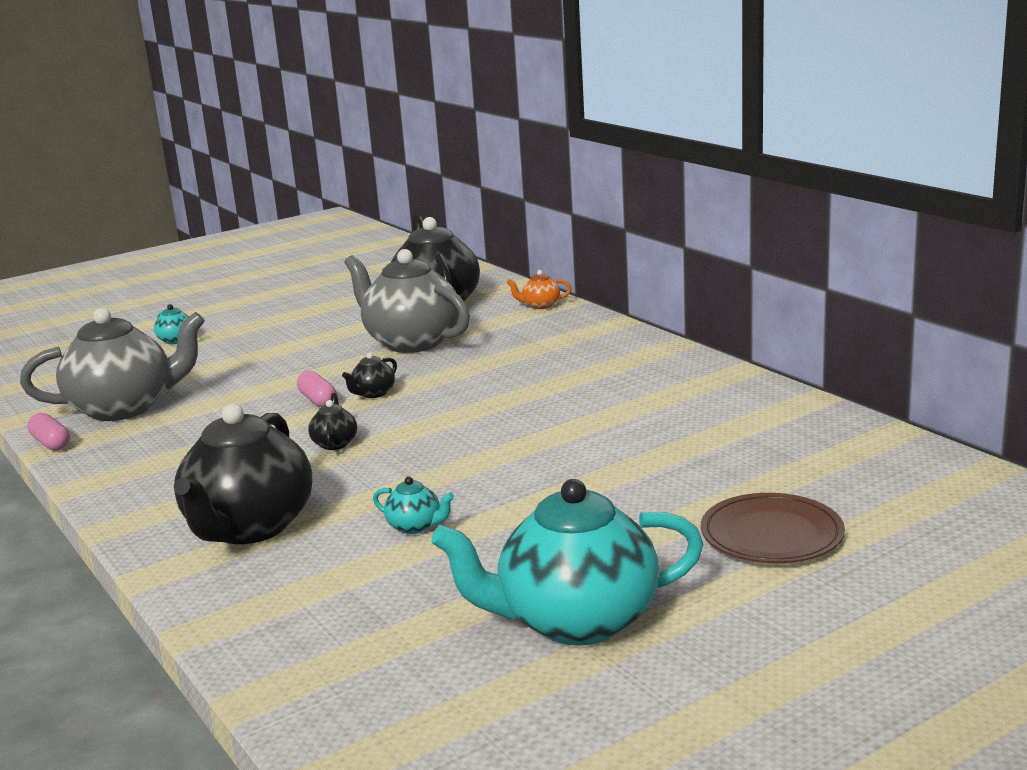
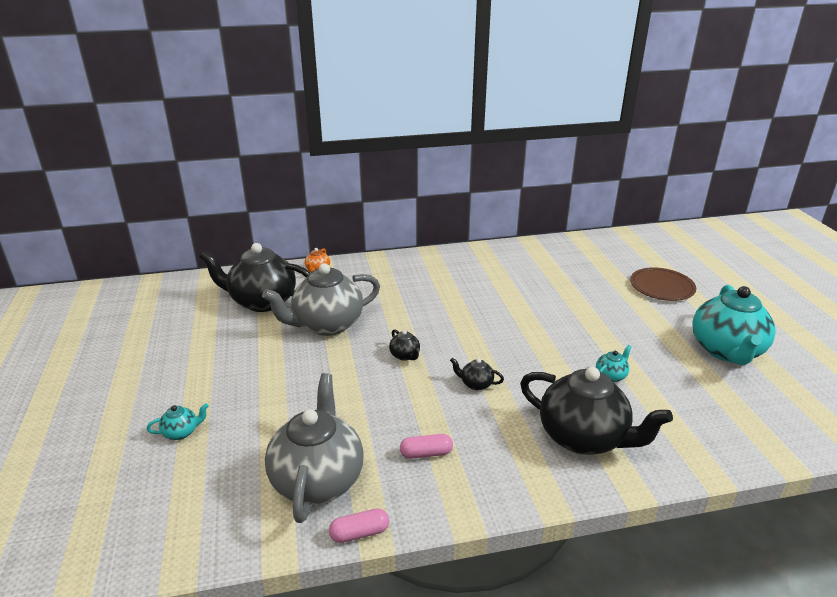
camera: 70 degrees left, 10 degrees up
pink capsule [297,371,337,407] -> pink capsule moved to [400,434,453,459]

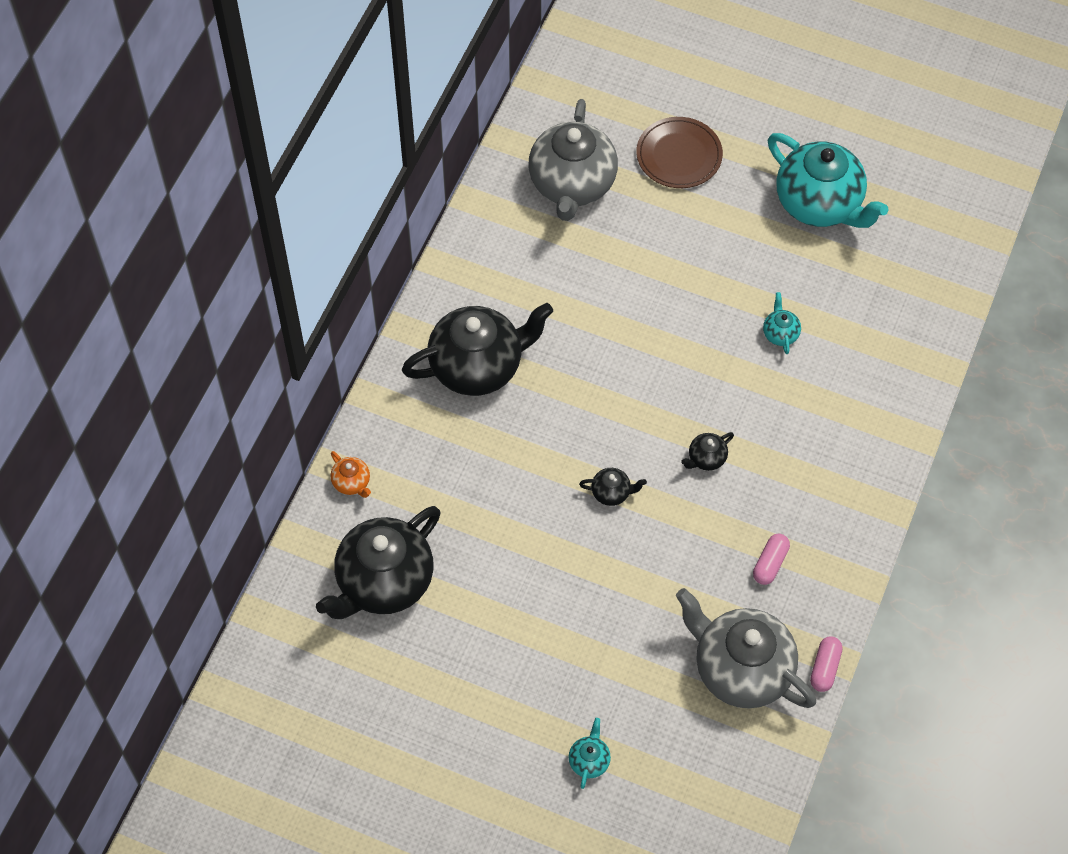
camera: 55 degrees left, 30 degrees up
grey teapot [262,263,380,336] -> grey teapot moved to [529,99,618,221]
black teapot [520,367,673,455] -> black teapot moved to [402,303,553,396]

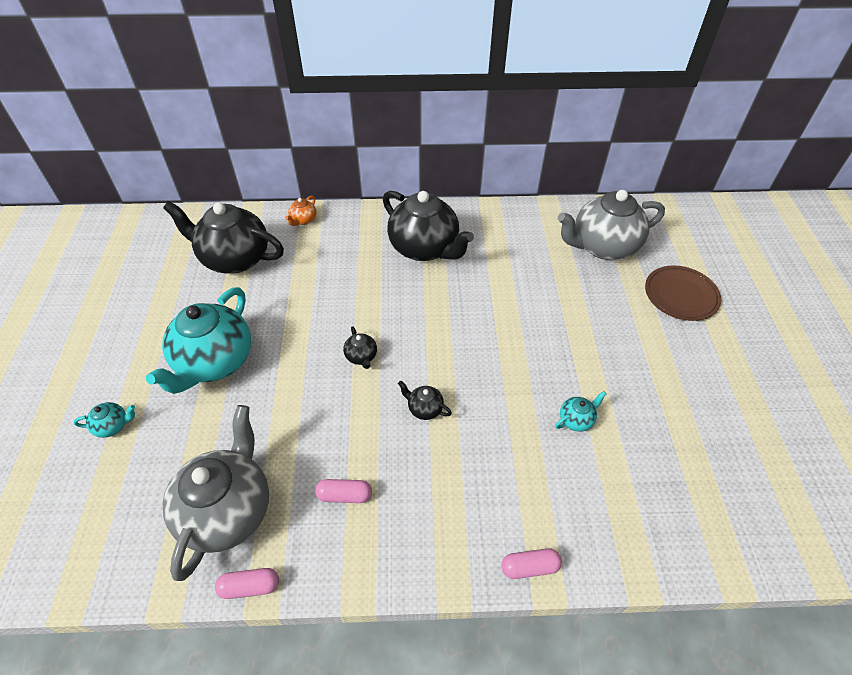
camera: 65 degrees right, 10 degrees down
turquoise teapot [768,133,888,228] -> turquoise teapot moved to [146,287,251,394]
none -> pink capsule [501,548,562,579]

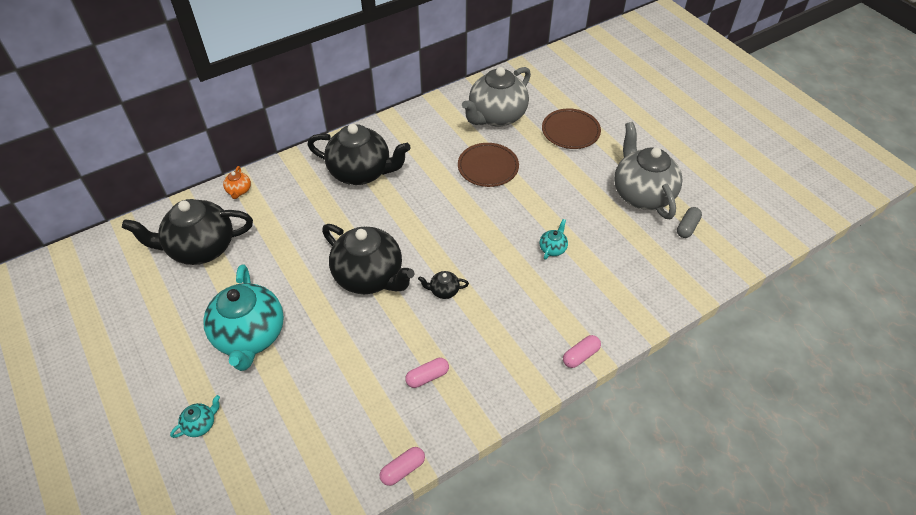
camera: 30 degrees left, 0 degrees up
grey teapot [163,405,269,581] -> grey teapot moved to [614,122,682,219]
black teapot [343,326,377,369] -> black teapot [322,224,415,294], size x2.44
none -> brown plate [458,143,519,187]
none -> grey capsule [677,207,702,238]

